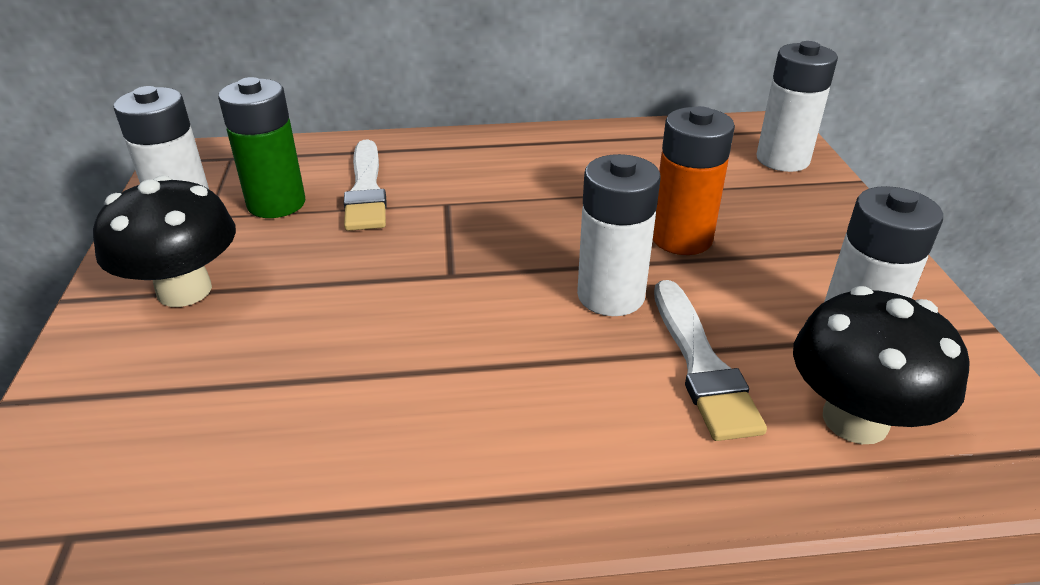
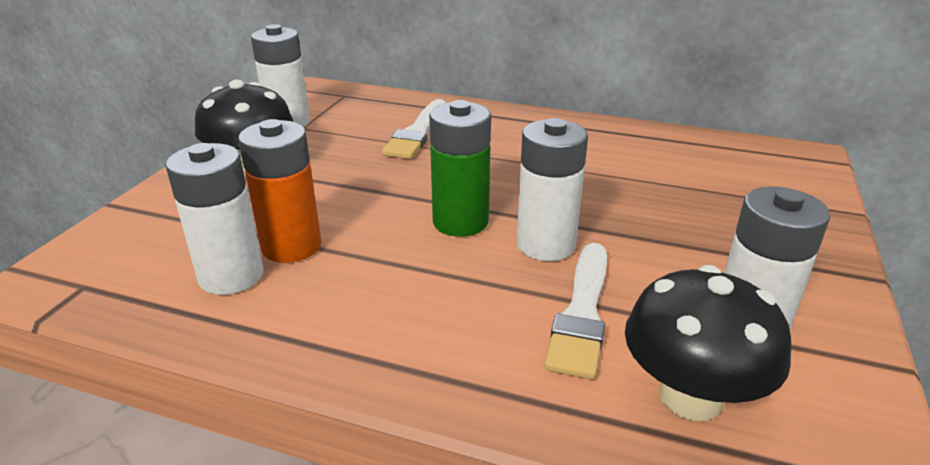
camera: 25 degrees right, 5 degrees down
green battery [218,77,305,218] -> green battery moved to [429,100,491,237]
orange battery [653,106,735,255] -> orange battery moved to [238,119,321,263]
white battery [756,41,838,172] -> white battery moved to [165,143,263,295]

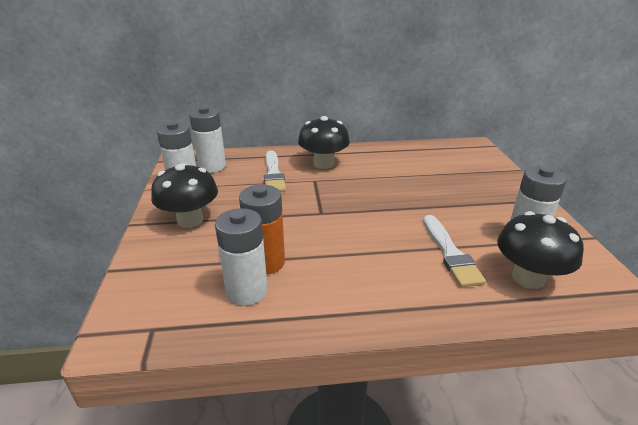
camera: 25 degrees left, 0 degrees up
green battery [429,100,491,237] -> none
white battery [517,118,588,261] -> white battery moved to [189,106,226,173]
none -> black mushroom [298,116,350,169]

